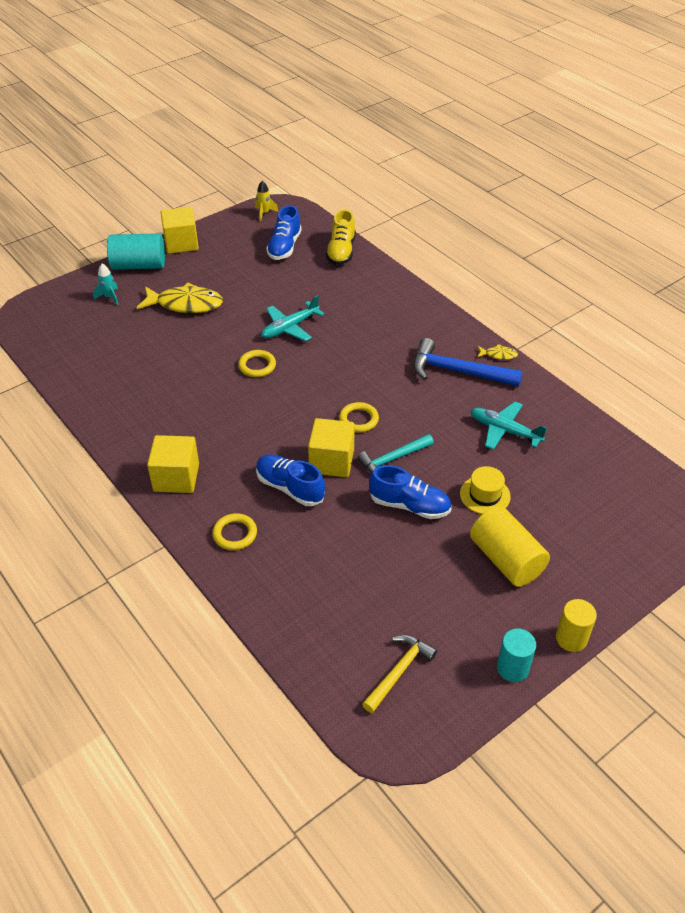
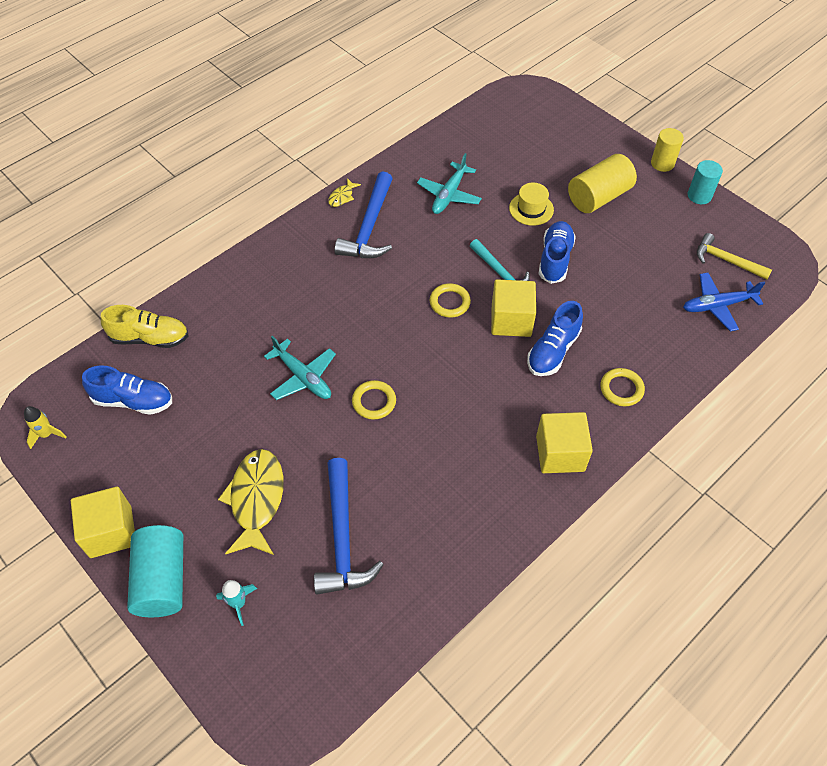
camera: 95 degrees left, 10 degrees up
yellow fish [477,344,518,360] -> yellow fish turned 150 degrees counterclockwise [328,178,361,207]
none -> blue hammer [314,458,384,595]
none -> blue plane [683,273,765,331]

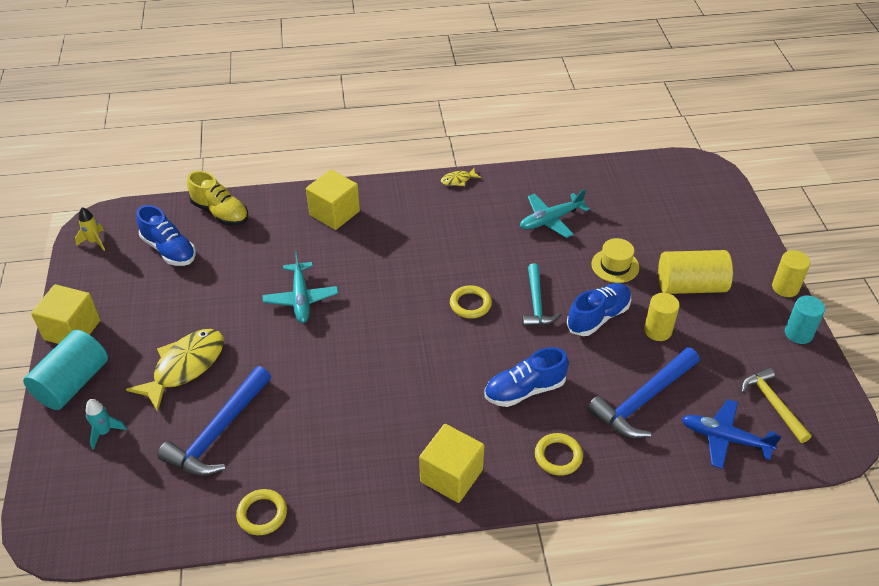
camera: 35 degrees right, 10 degrees down
blue hammer [334,171,393,258] -> blue hammer moved to [587,347,699,438]
yellow ring [352,380,396,420] -> yellow ring moved to [236,489,287,535]
yellow cube [491,279,536,337] -> yellow cube moved to [306,170,360,230]
none -> yellow cylinder [644,293,680,341]

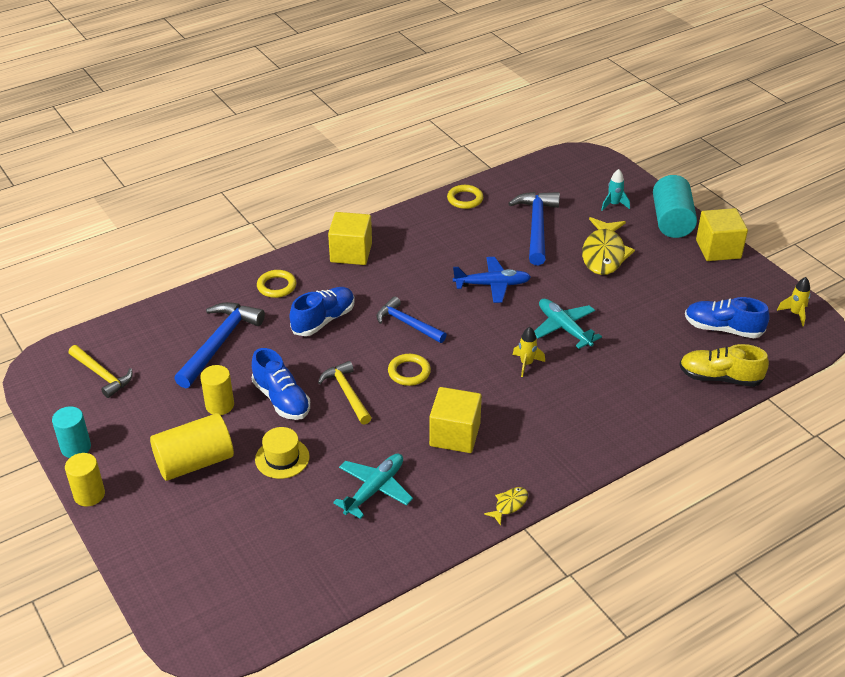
camera: 155 degrees right, 5 degrees down
yellow cube [306,170,360,230] -> yellow cube moved to [429,387,482,453]
turquoise hammer [522,263,561,326] -> yellow hammer [318,361,371,425]
blue shoe [566,283,631,336] -> blue shoe turned 60 degrees counterclockwise [252,348,310,420]
blue plane [681,399,781,469] -> blue plane moved to [453,257,531,303]
none -> blue hammer [377,296,447,343]
none -> yellow rocket [513,327,545,377]

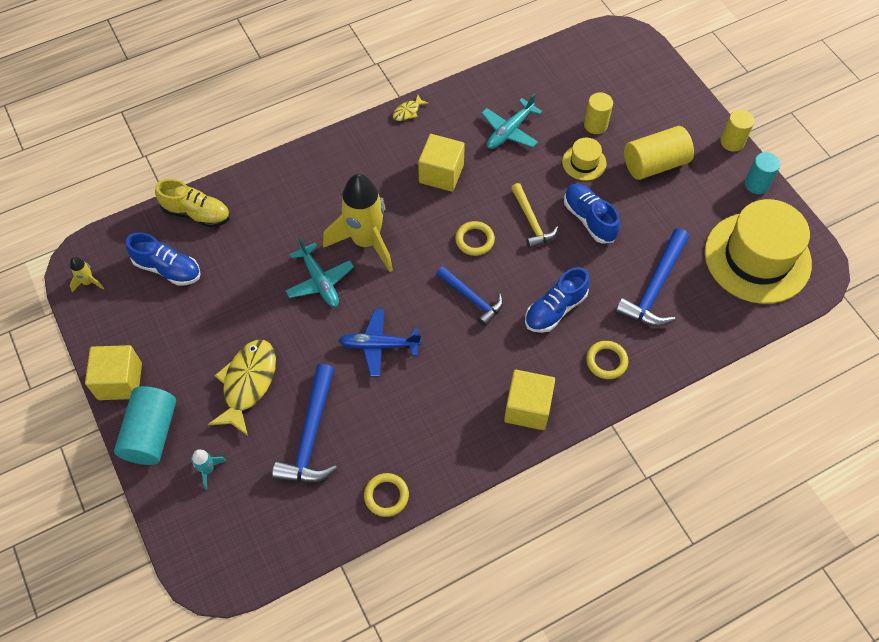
camera: 175 degrees left, 20 degrees up
yellow hammer [69,345,133,398] -> yellow hat [705,199,812,304]
yellow cylinder [200,365,234,415] -> yellow cylinder moved to [584,92,613,134]
yellow rocket [513,327,545,377] -> yellow rocket [323,174,393,272], size x2.43

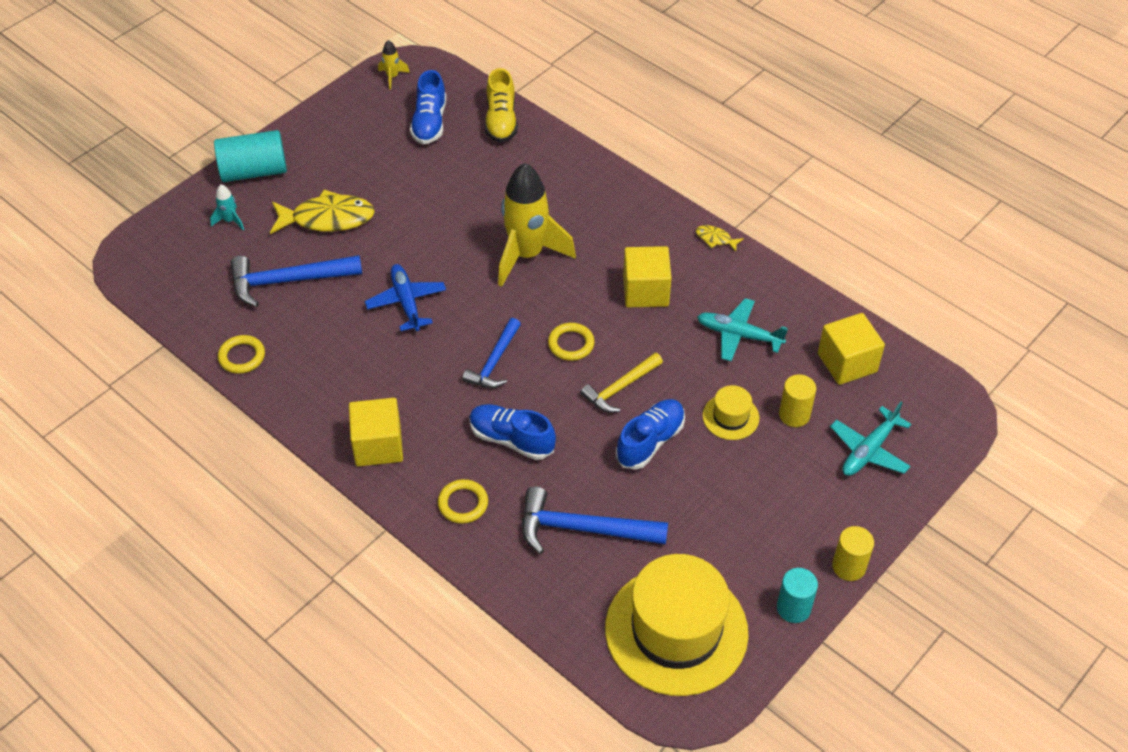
camera: 70 degrees right, 10 degrees down
yellow cube [85,345,142,400] -> yellow cube moved to [818,313,885,385]
turquoise plane [285,238,354,307] -> turquoise plane moved to [830,402,911,476]
yellow cylinder [624,126,694,180] -> none

